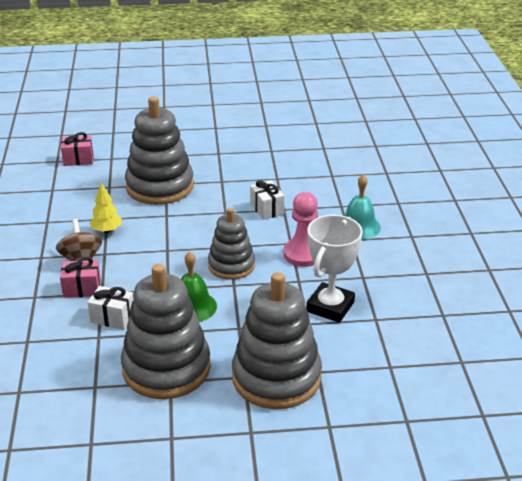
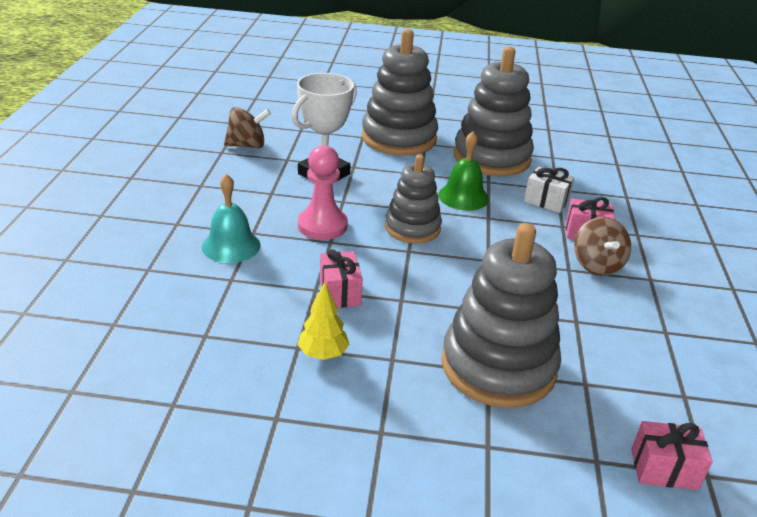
camera: 170 degrees left, 0 degrees up
yellow tree [89,182,122,233] -> yellow tree moved to [298,282,350,360]
white gift [250,180,285,220] -> pink gift [320,249,363,308]
none -> brown spinning top [224,107,271,148]

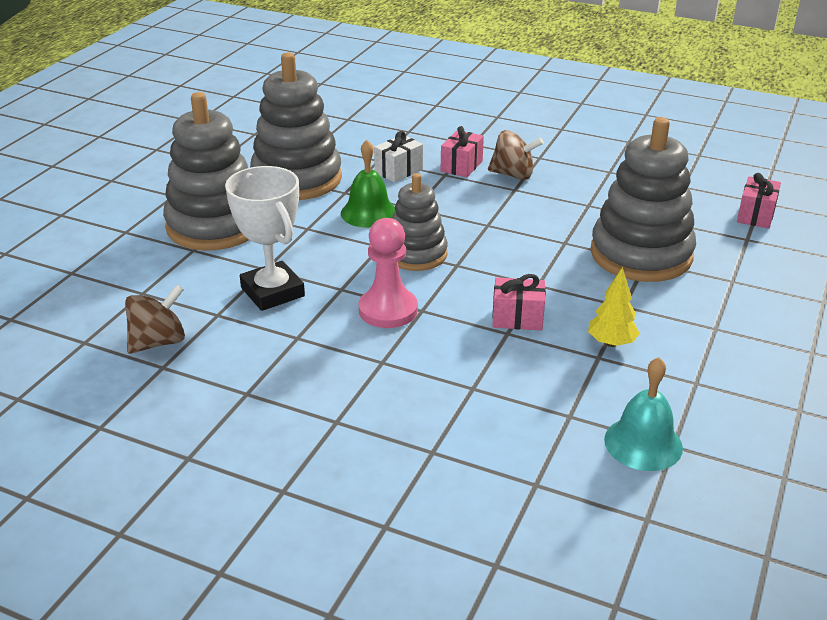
camera: 70 degrees left, 0 degrees up
turquoise bell [202,174,261,263] -> turquoise bell moved to [604,357,683,471]
brown spinning top [224,107,271,148] -> brown spinning top turned 45 degrees clockwise [125,285,185,354]

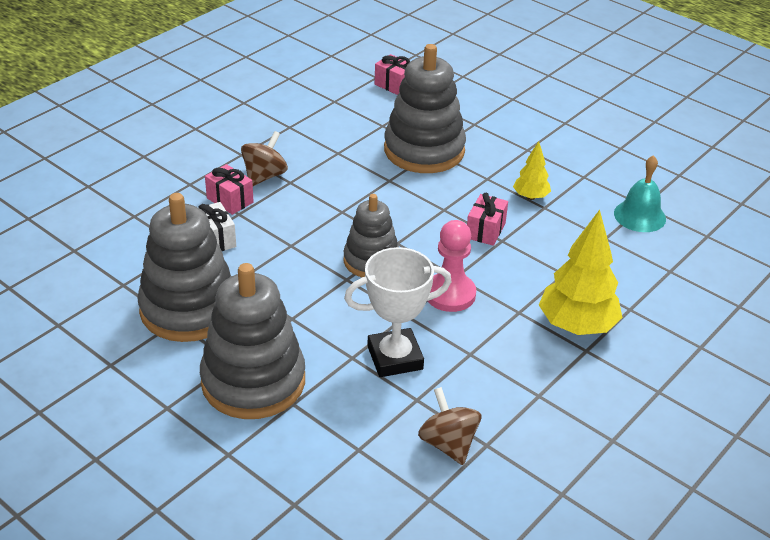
camera: 75 degrees left, 5 degrees up
green bell [341,140,395,228] -> none
none -> yellow tree [539,210,622,335]

